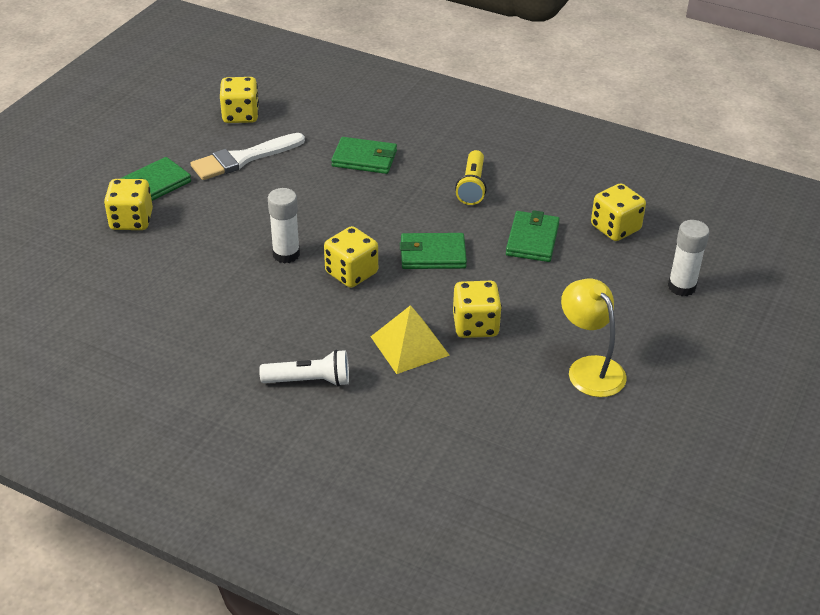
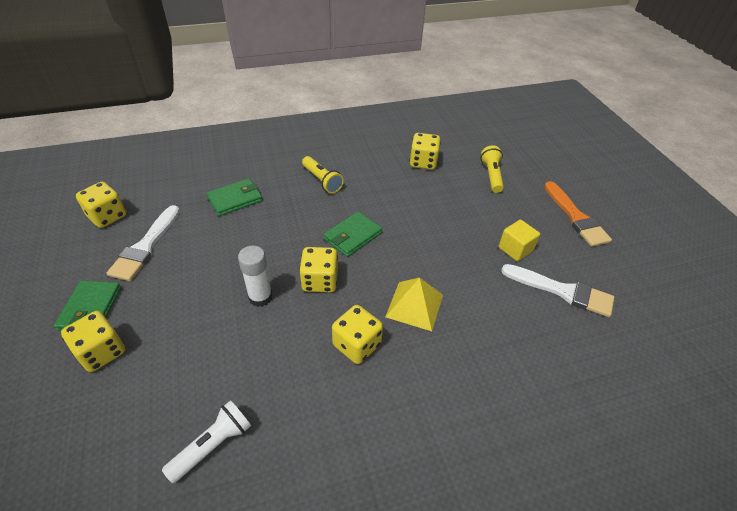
camera: 45 degrees left, 5 degrees up
white flashlight [259,350,349,387] -> white flashlight moved to [162,400,251,484]
yellow dice [453,281,502,338] -> yellow dice moved to [332,305,383,364]
green wallet [506,210,560,262] -> none
yellow lamp [561,279,627,397] -> yellow cube [499,220,540,261]
white glue stick [668,220,709,296] -> yellow flashlight [481,145,504,193]
none -> white brush [501,264,614,317]
none -> orange brush [544,181,612,247]

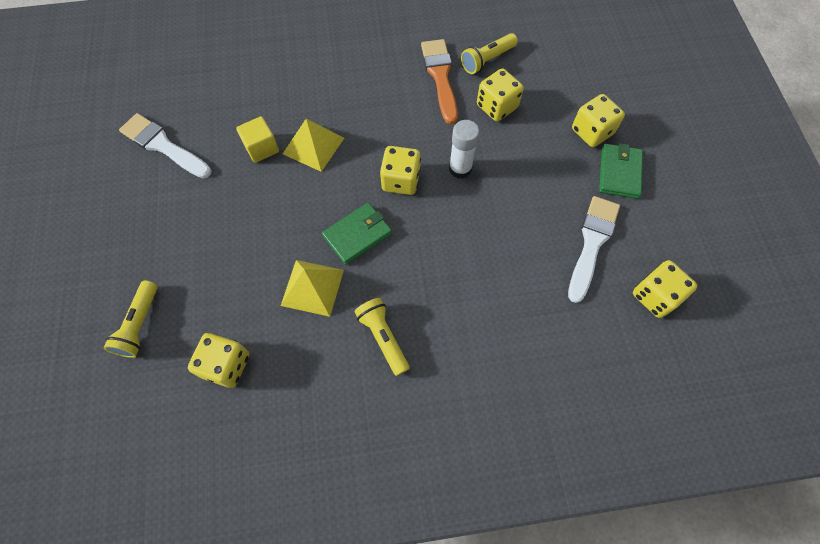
camera: 170 degrees left, 20 degrees up
white flashlight [162,400,251,484] -> yellow flashlight [461,33,518,74]
green wallet [207,179,263,216] -> none
yellow dice [332,305,383,364] -> yellow dice moved to [477,69,524,121]
yellow cube [499,220,540,261] -> yellow cube moved to [236,116,279,163]
orange brush [544,181,612,247] -> orange brush moved to [421,39,458,124]
none -> yellow pyramid [281,260,344,317]

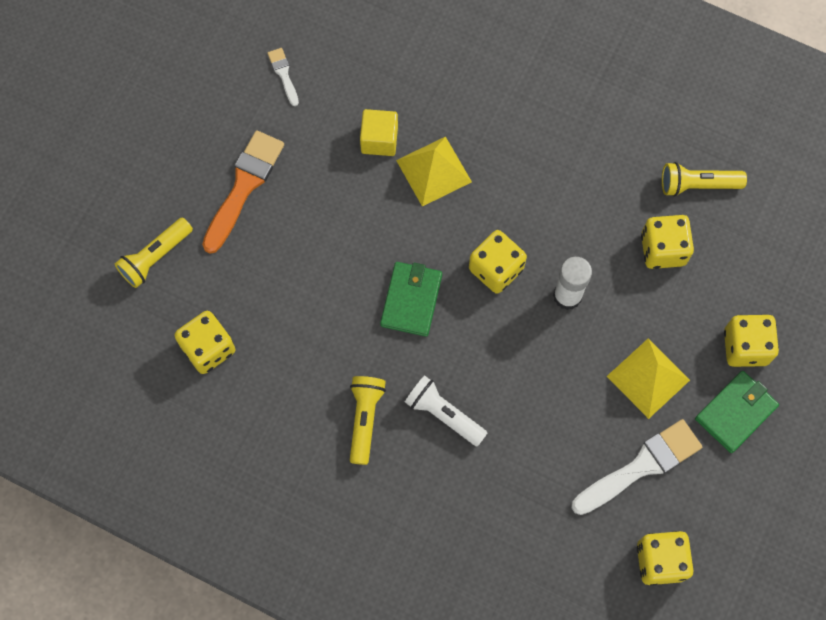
camera: 35 degrees right, 5 degrees up
white brush [119,113,211,179] -> white brush [268,48,299,106], size x0.49
yellow pyramid [281,260,344,317] -> yellow pyramid moved to [607,338,690,419]
green wallet [322,203,392,265] -> green wallet turned 75 degrees counterclockwise [380,262,442,337]
orange brush [421,39,458,124] -> orange brush moved to [202,130,284,254]
none -> white flashlight [405,375,487,447]

